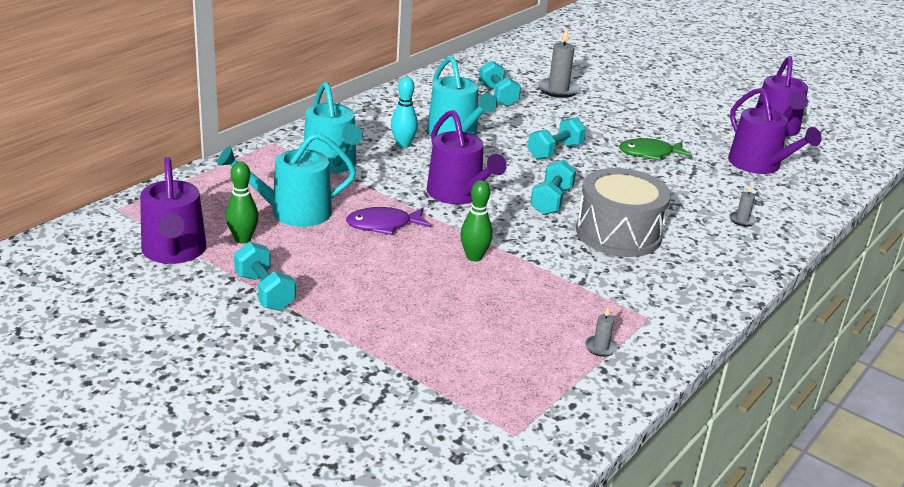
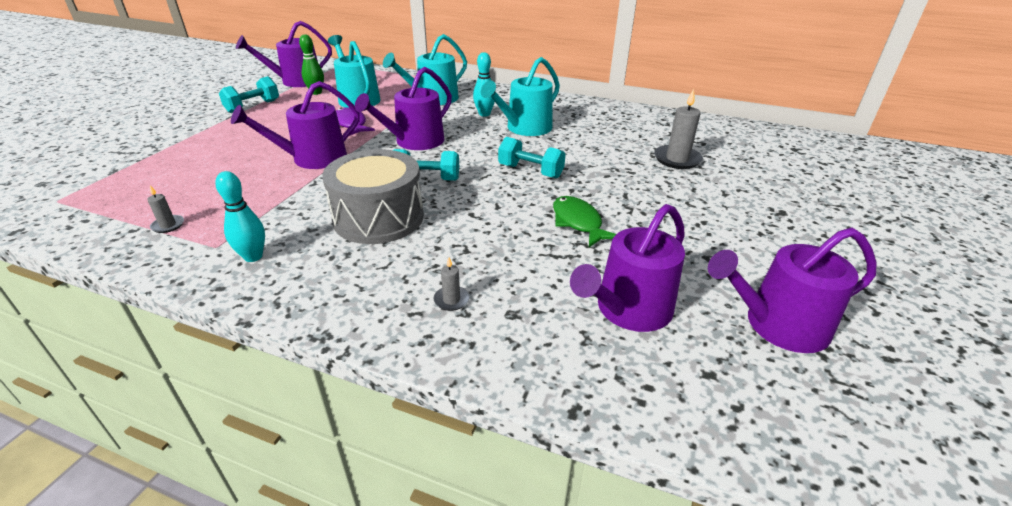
camera: 75 degrees right, 5 degrees up
green bowling pin [460,180,493,261] -> purple watering can [231,81,360,169]
turquoise dumbbell [479,61,521,107] -> none
none -> turquoise bowling pin [215,171,265,262]

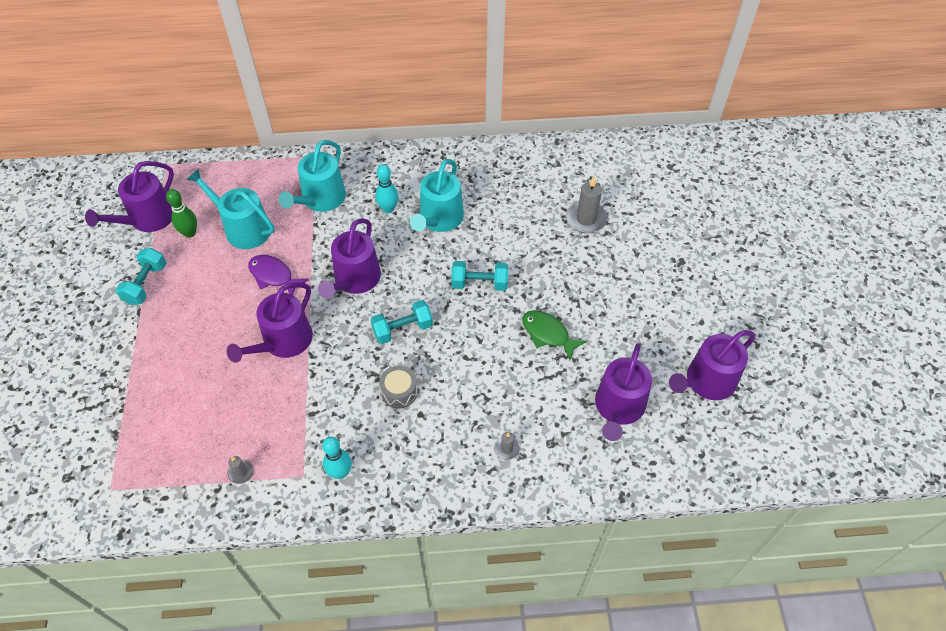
camera: 25 degrees left, 20 degrees up
grey drum [322,149,424,244] -> grey drum [379,366,418,409], size x0.49

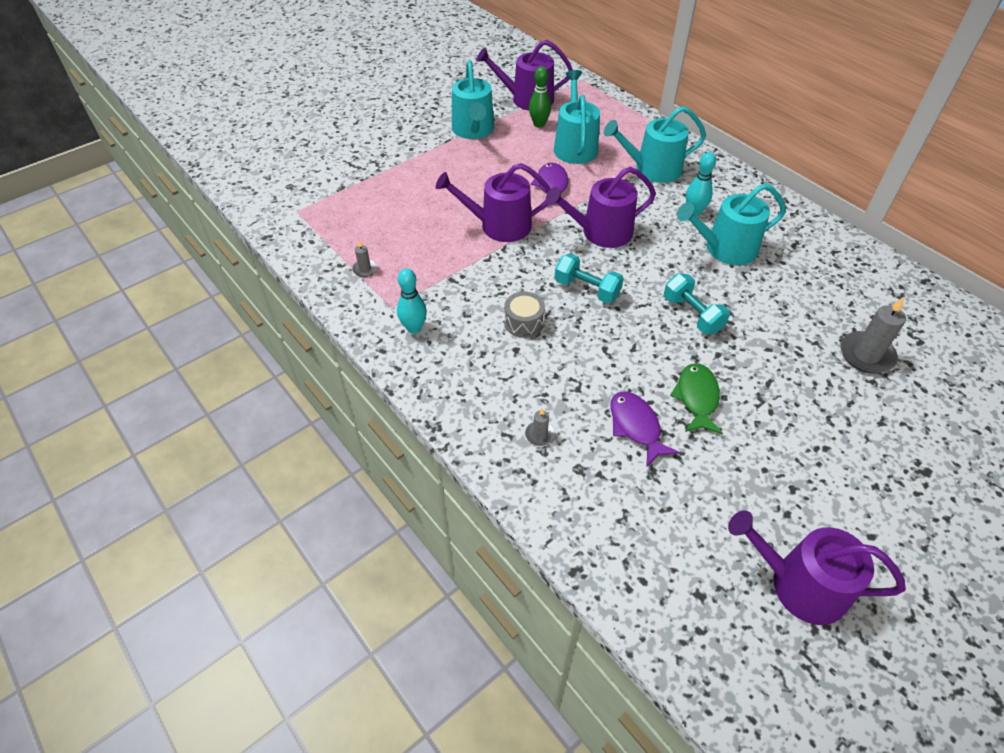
camera: 55 degrees right, 5 degrees down
turquoise dumbbell [116,248,166,305] -> turquoise watering can [452,60,494,139]
purple watering can [595,343,652,441] -> none
none -> purple fish [610,392,680,467]

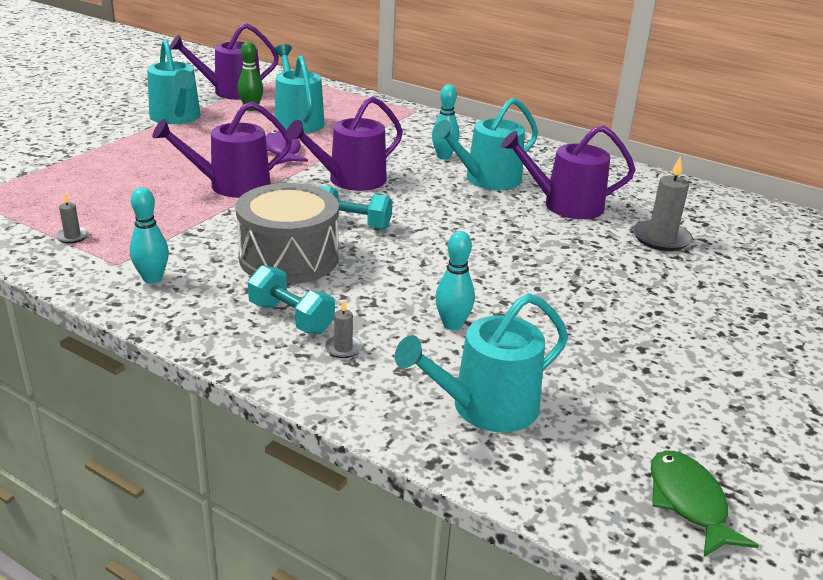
camera: 20 degrees left, 20 degrees down
grey drum [504,292,545,338] -> grey drum [235,183,339,284], size x2.05
turquoise watering can [604,106,706,183] -> turquoise watering can moved to [395,293,568,432]
purple fish [610,392,680,467] -> turquoise bowling pin [435,231,475,330]
turquoise dumbbell [664,273,730,334] -> turquoise dumbbell moved to [248,265,335,334]
green fish [670,363,723,434] -> green fish moved to [651,450,759,557]
purple watering can [728,510,905,625] -> purple watering can moved to [501,126,635,219]

